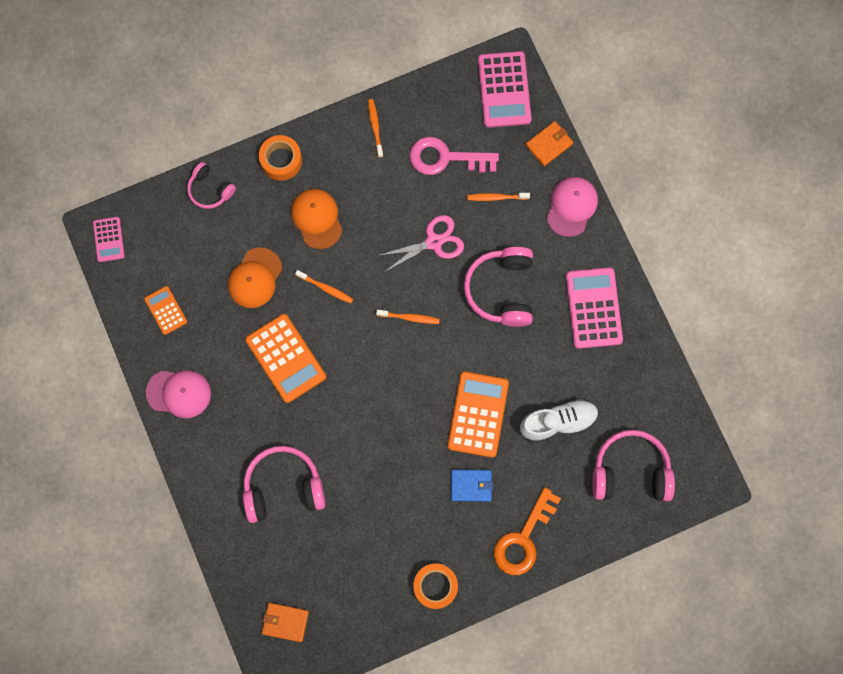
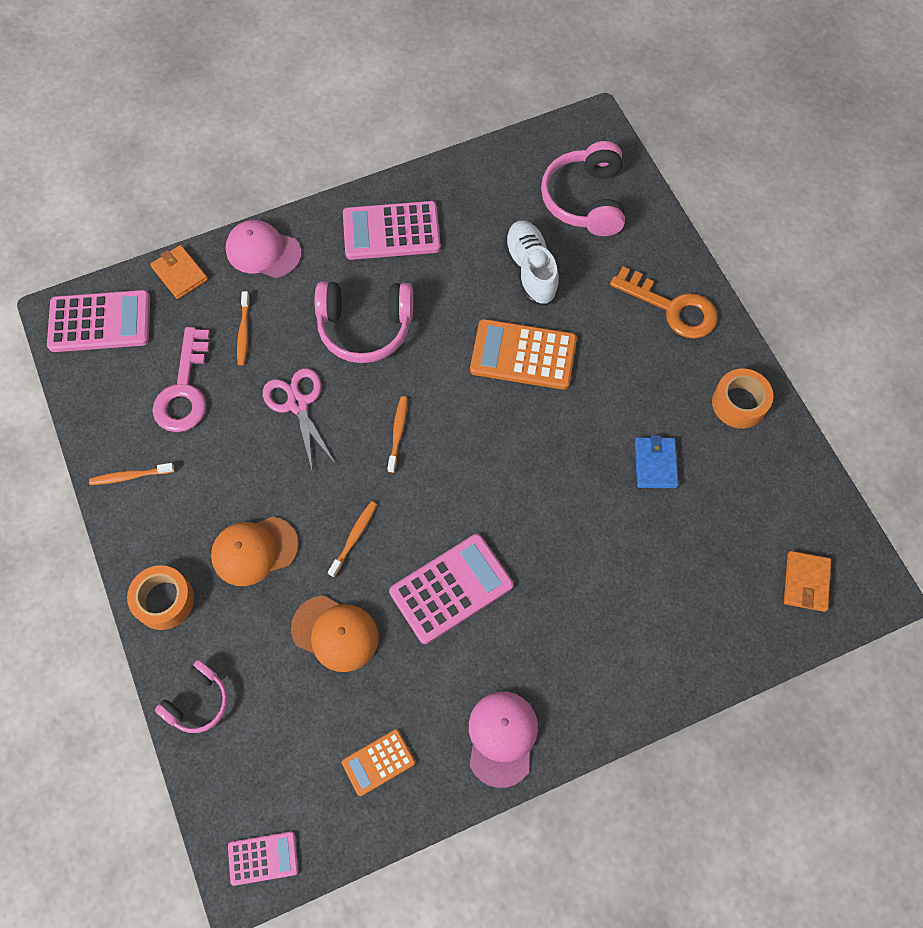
camera: 90 degrees left, 10 degrees down
pink headphones [243,446,326,523] -> none
orange calculator [245,314,326,403] -> pink calculator [389,534,513,644]
blue wallet [451,469,493,502] -> blue wallet moved to [635,435,679,488]

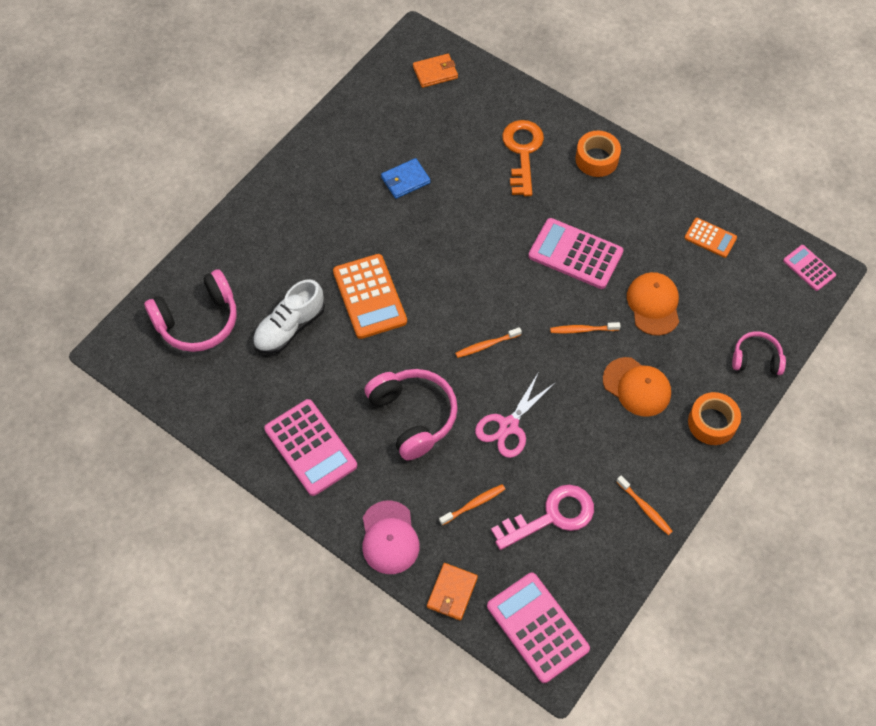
camera: 120 degrees left, 5 degrees down
pink cap [469,692,538,788] -> none
orange key [610,267,718,339] -> orange key moved to [502,120,544,196]
orange tape [712,369,774,429] -> orange tape moved to [575,131,621,177]

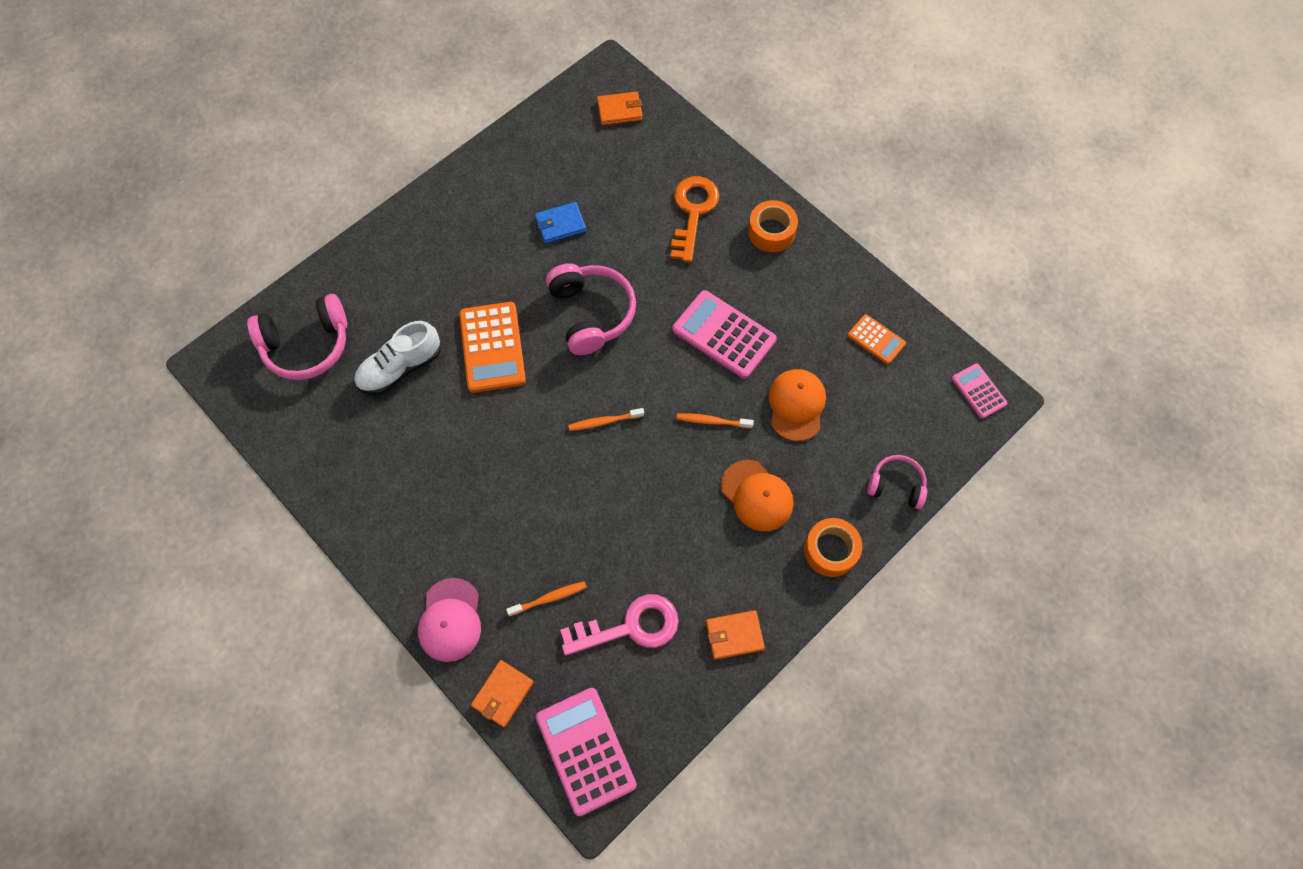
camera: 10 degrees right, 5 degrees up
pink calculator [264,399,357,496] -> none
pink headphones [364,369,458,461] -> pink headphones moved to [546,263,636,355]
pink scissors [475,372,556,458] -> none
orange toothbrush [616,476,673,535] -> orange wallet [706,610,765,660]

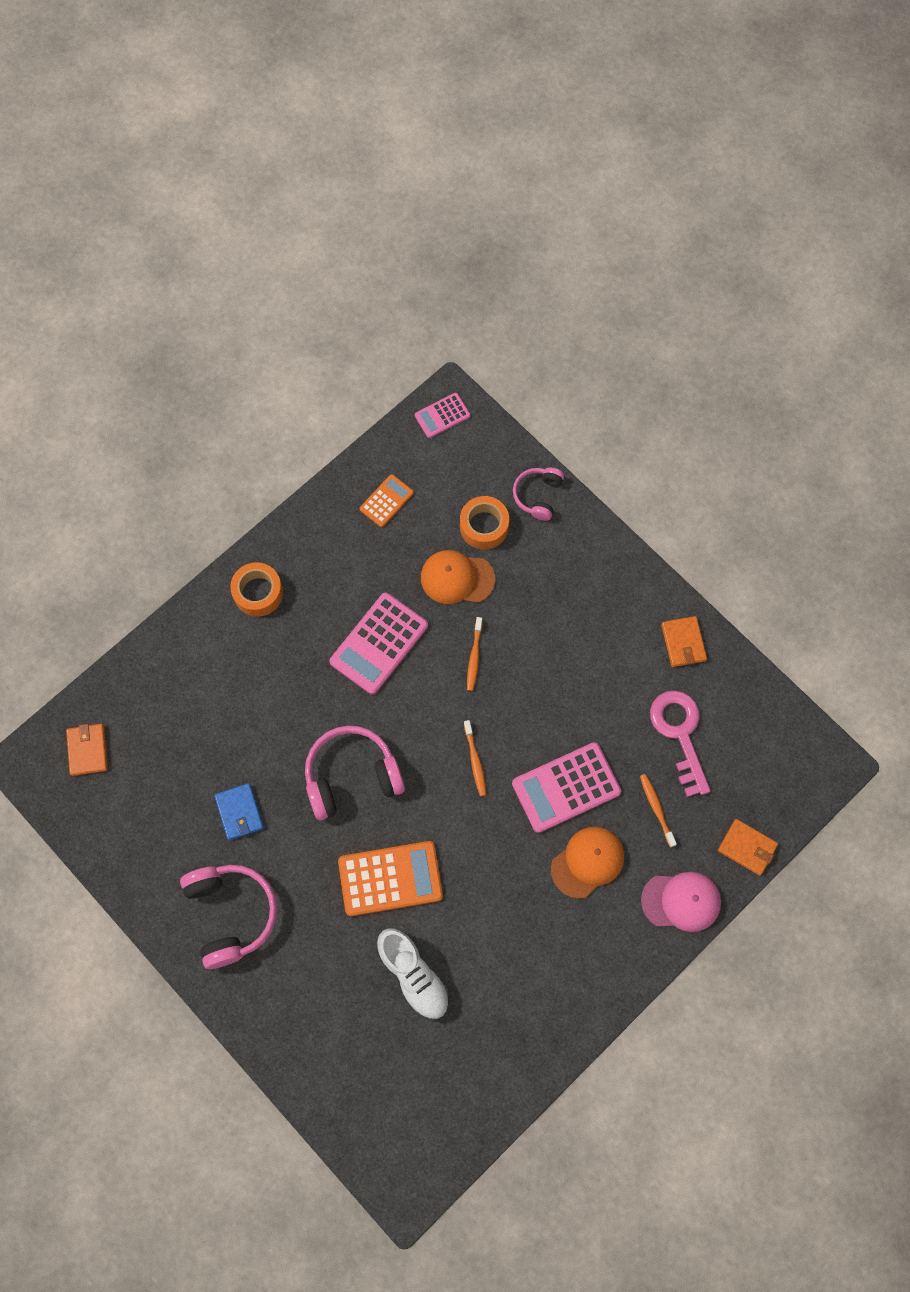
camera: 90 degrees left, 5 degrees up
pink headphones [247,294,347,380] -> pink headphones moved to [180,865,277,969]
pink calculator [536,688,637,816] -> pink calculator moved to [512,742,621,833]
orange key [670,176,719,263] -> none
orange cap [721,460,793,531] -> orange cap moved to [551,827,624,899]
orange tape [804,518,862,577] -> orange tape moved to [460,496,509,550]

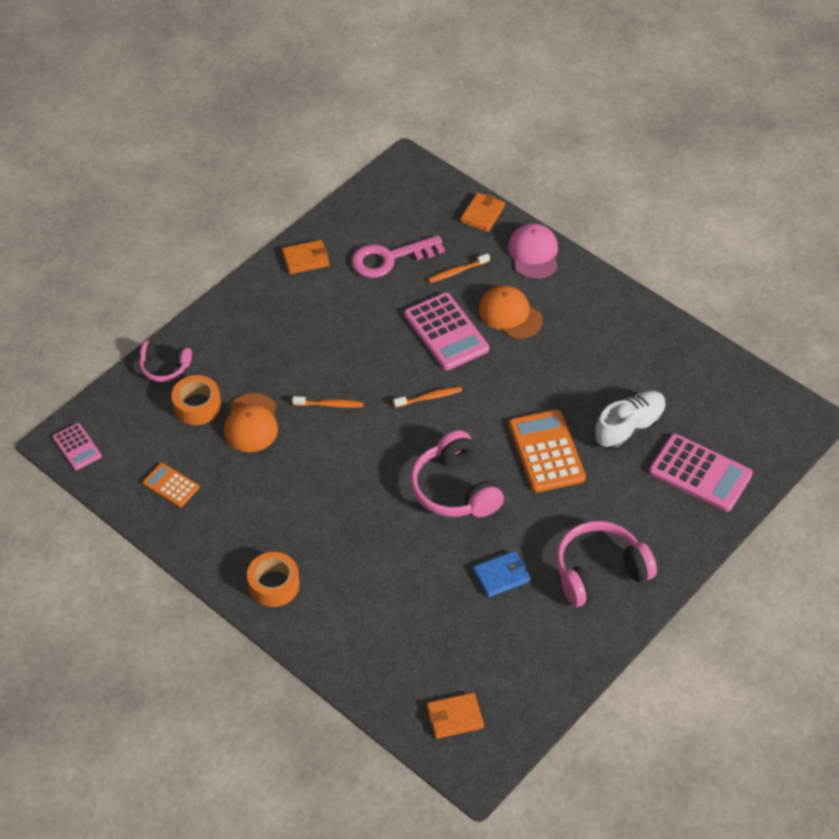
camera: 95 degrees left, 20 degrees down
pink calculator [329,593,428,695] -> pink calculator moved to [649,434,753,512]

